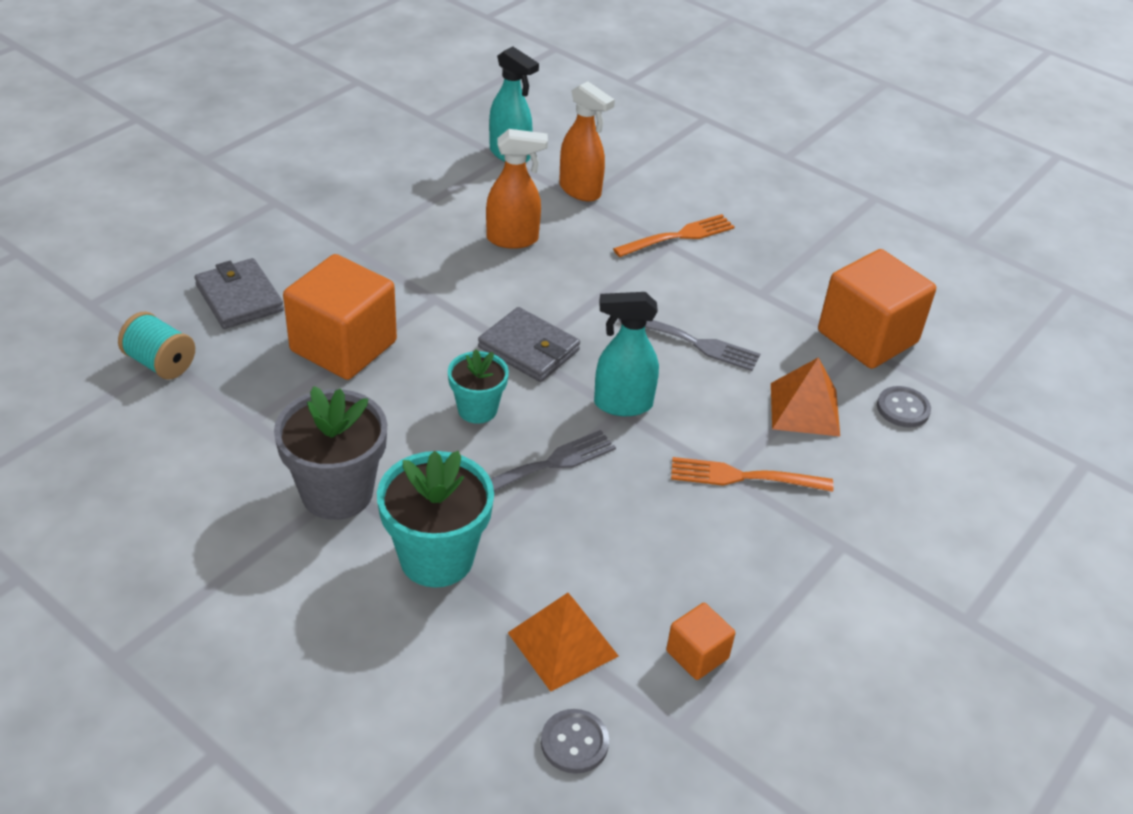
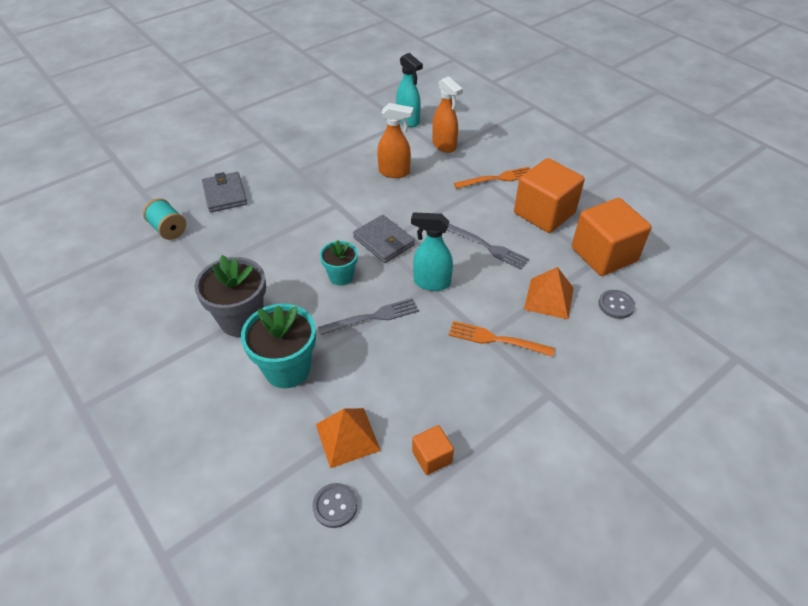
camera: 15 degrees right, 5 degrees up
orange cube [283,254,397,380] -> orange cube moved to [514,158,585,233]

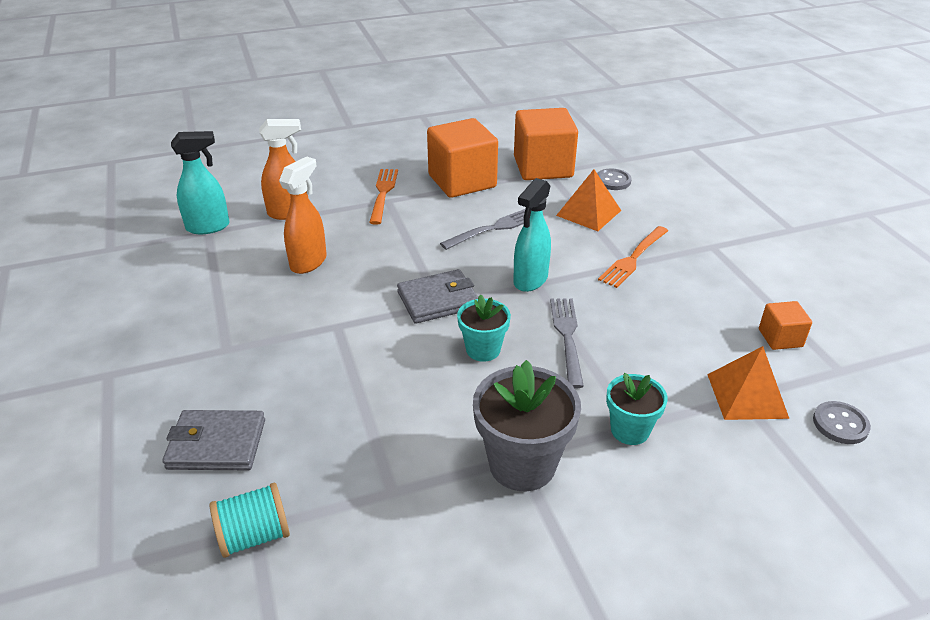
camera: 70 degrees left, 10 degrees down
turquoise flower pot [241,304,316,388] -> turquoise flower pot [606,373,668,445], size x0.60

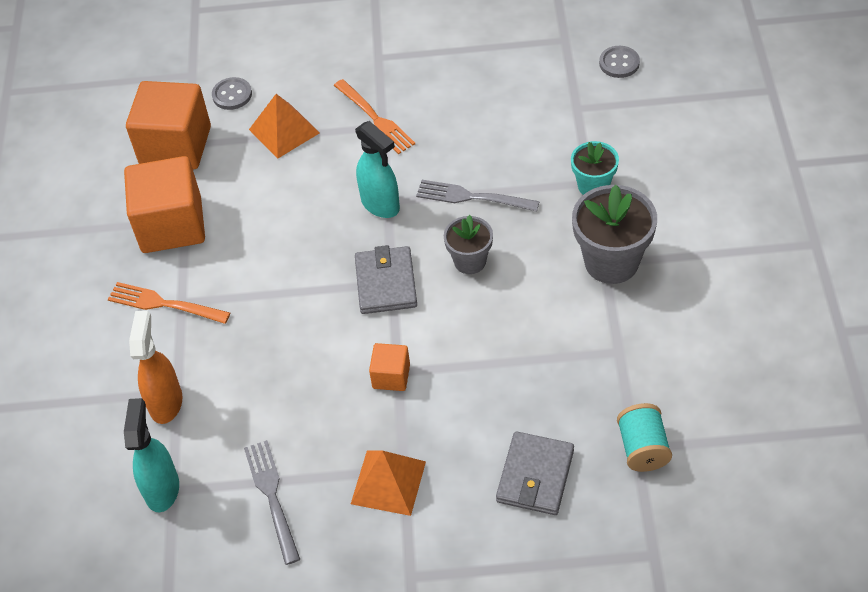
camera: 70 degrees left, 15 degrees up
orange spray bottle [279,156,327,274] -> none
grey fork [440,209,525,250] -> grey fork moved to [244,440,300,565]
turquoise flower pot [457,294,511,362] -> grey flower pot [444,215,493,274]
orange pyramid [707,346,789,420] -> orange pyramid moved to [351,451,426,516]
orange cube [759,301,812,350] -> orange cube moved to [369,343,410,391]

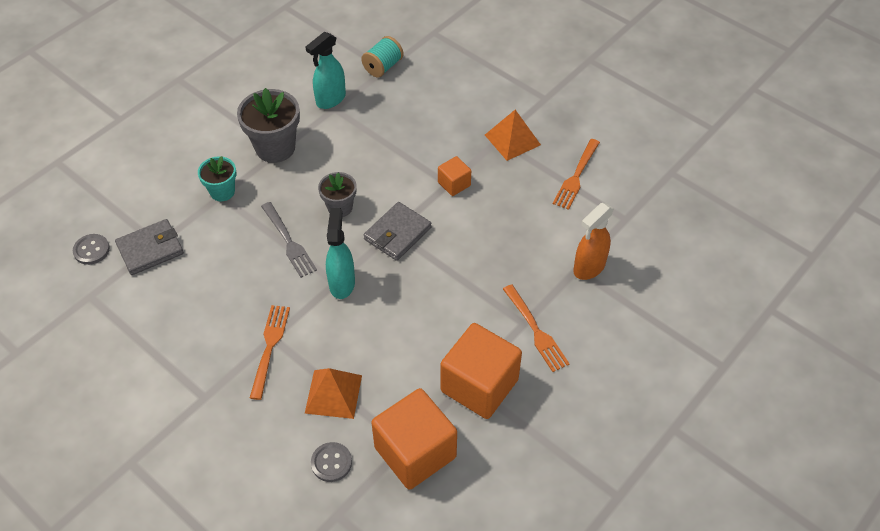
camera: 140 degrees left, 0 degrees up
turquoise spray bottle [124,398,179,512] -> turquoise spray bottle moved to [306,32,346,109]
grey fork [244,440,300,565] -> orange fork [553,139,600,210]
grey wallet [496,431,574,515] -> grey wallet moved to [115,219,184,275]

